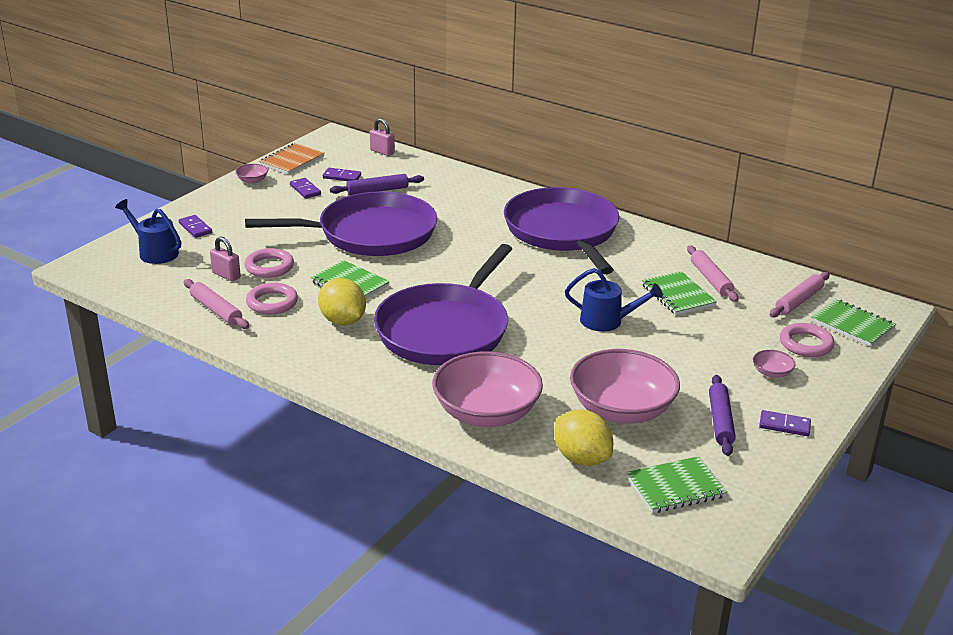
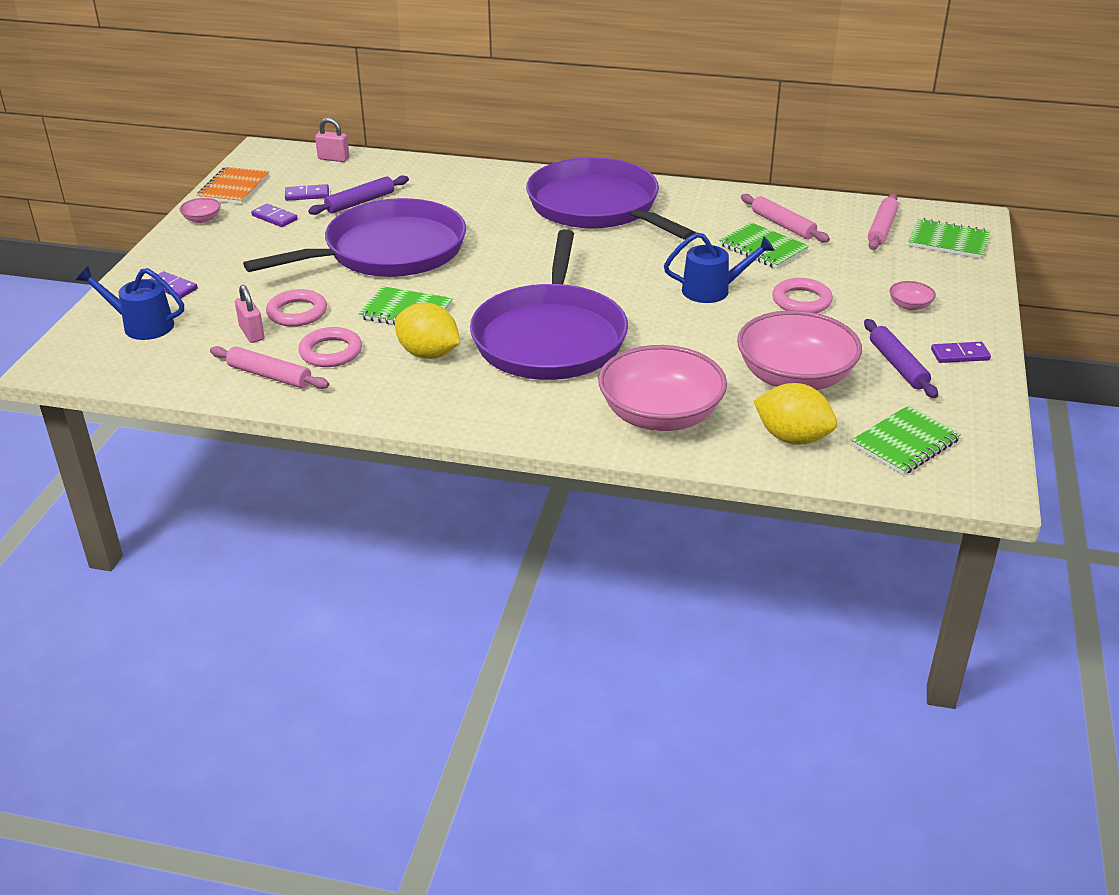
camera: 20 degrees left, 5 degrees up
pink padlock [210,236,241,282] -> pink padlock turned 45 degrees clockwise [235,285,265,343]
pink ring [780,323,834,357] -> pink ring moved to [772,278,833,313]

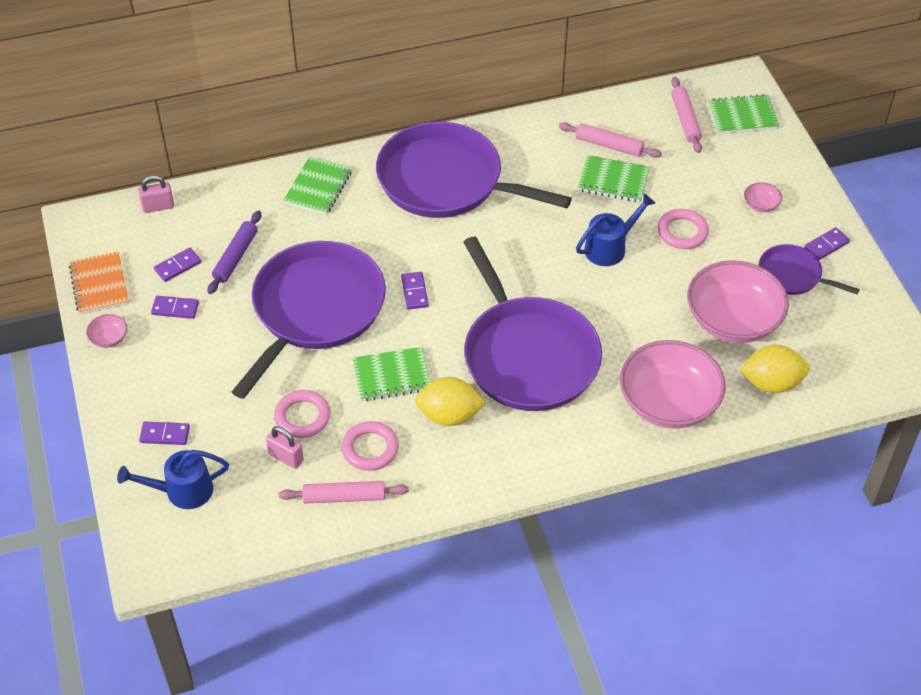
camera: 30 degrees left, 15 degrees up
green notebook [851,405,961,475] -> green notebook moved to [283,156,352,215]
purple rolling pin [864,319,938,398] -> purple pan [759,244,860,295]
none -> purple domino [401,272,429,310]

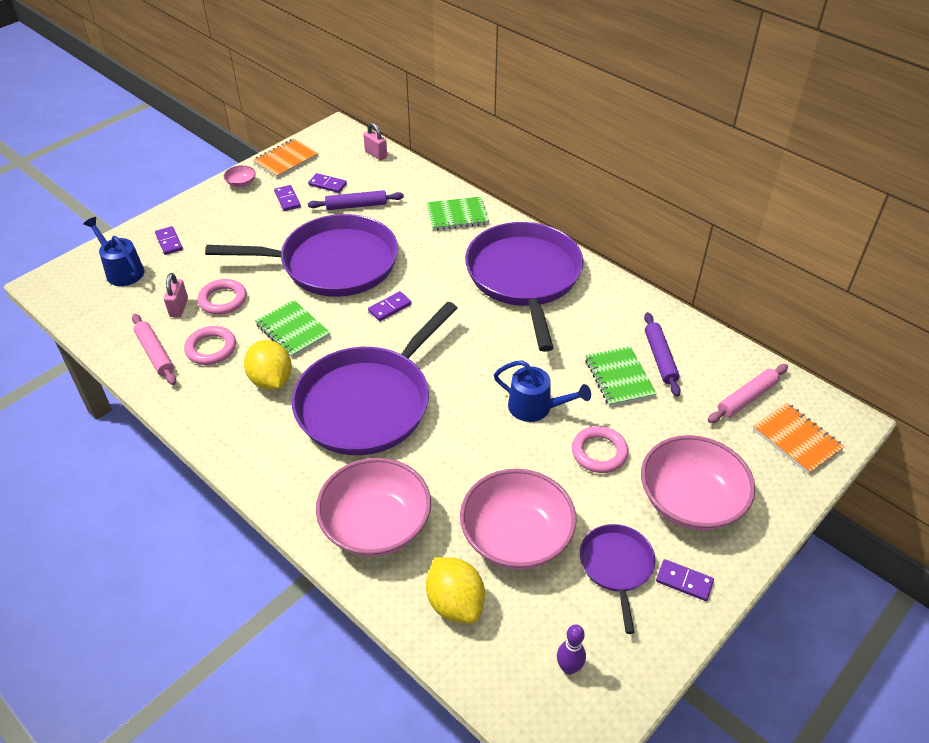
camera: 60 degrees right, 5 degrees down
pink rolling pin [559,123,662,158] -> purple rolling pin [644,312,681,396]
green notebook [708,94,779,134] -> orange notebook [753,403,845,475]
pink bowl [744,182,782,212] -> pink bowl [641,435,755,531], size x2.48
none -> purple bowling pin [557,624,586,675]

